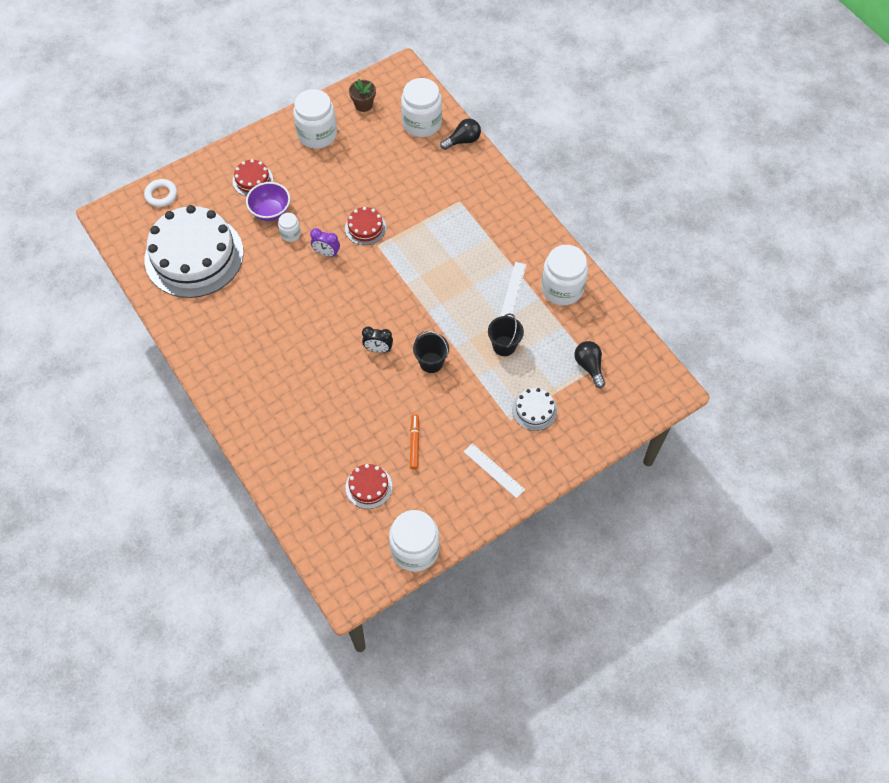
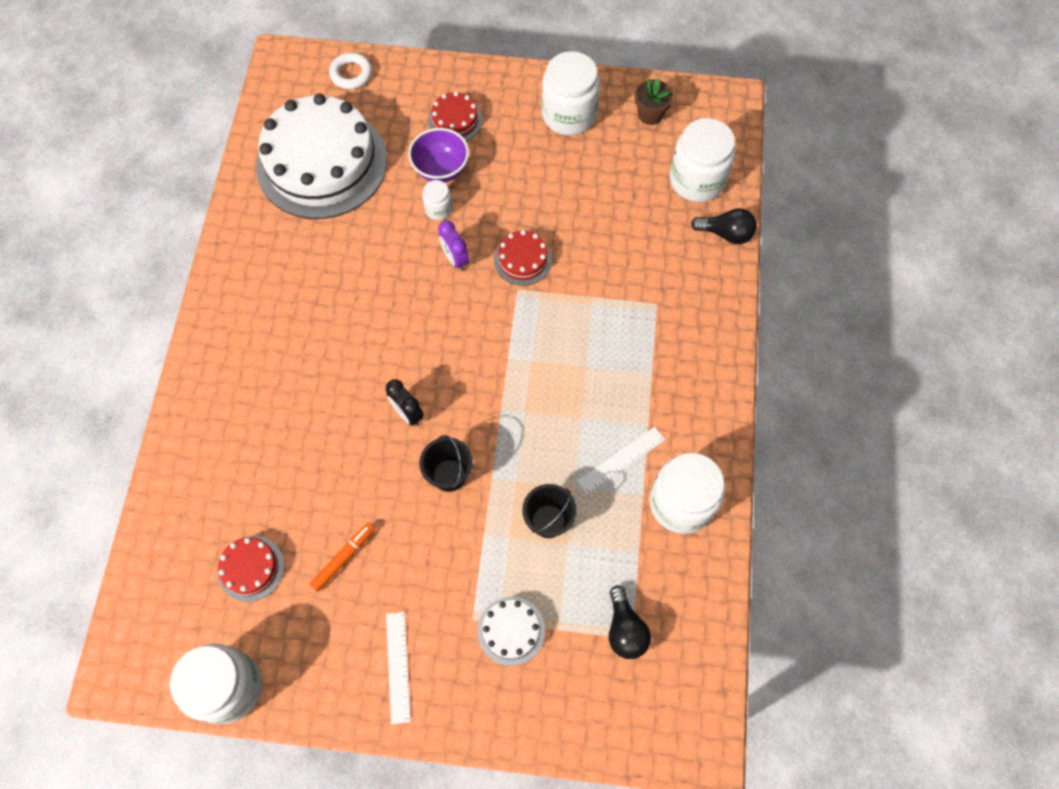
camera: 40 degrees right, 5 degrees up
black light bulb [574,341,605,388] -> black light bulb turned 150 degrees clockwise [609,585,651,659]

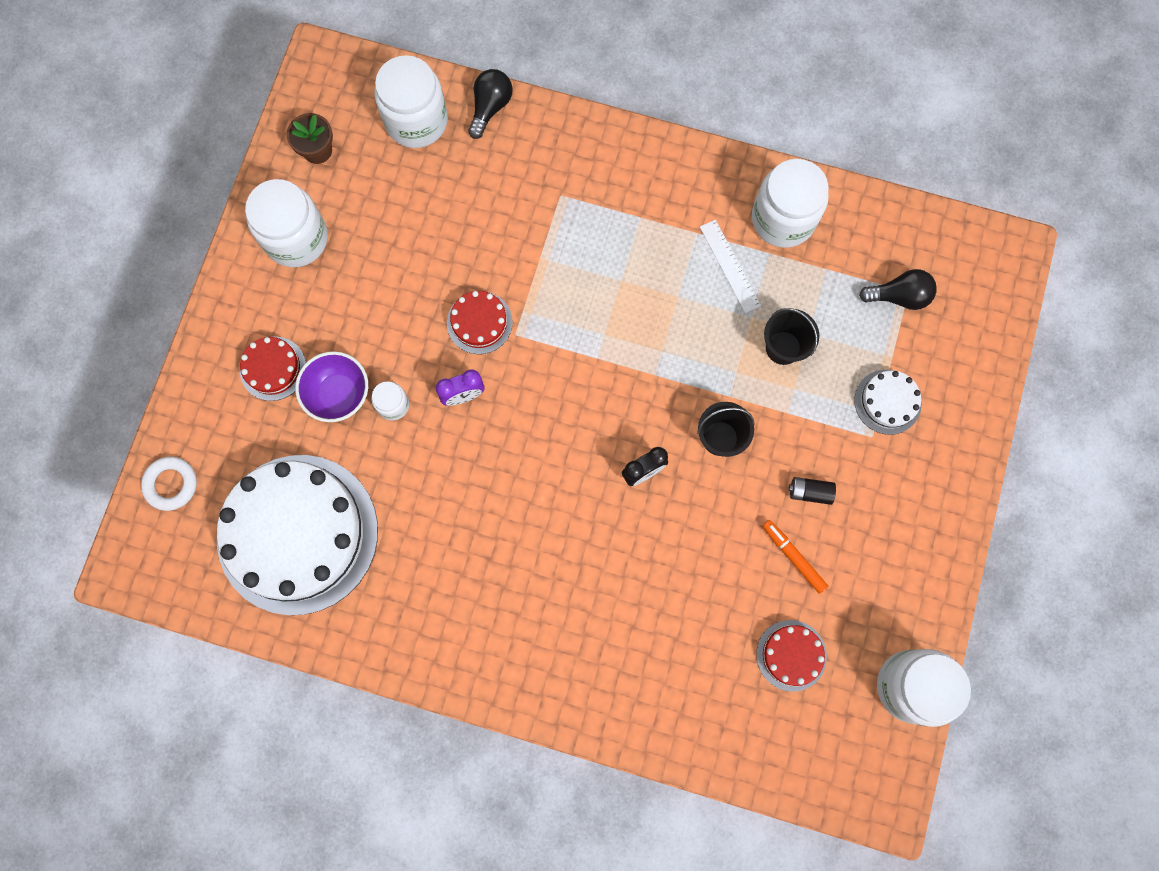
camera: 80 degrees left, 10 degrees up
white ruler [386,612,411,724] -> none
none -> black battery [789,477,836,505]

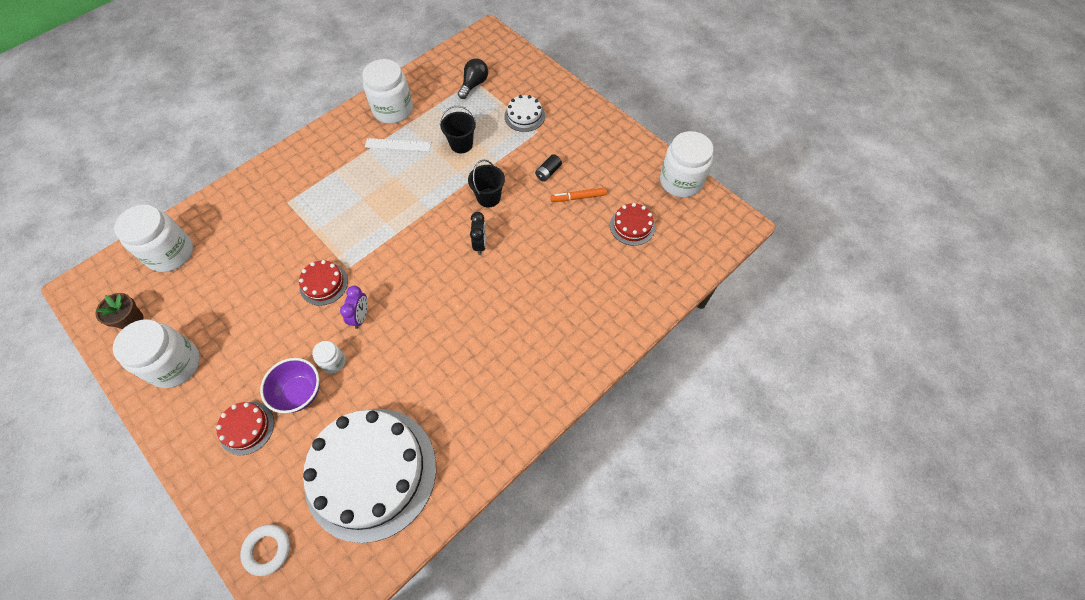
camera: 60 degrees left, 15 degrees down
black light bulb [468,69,513,139] -> none

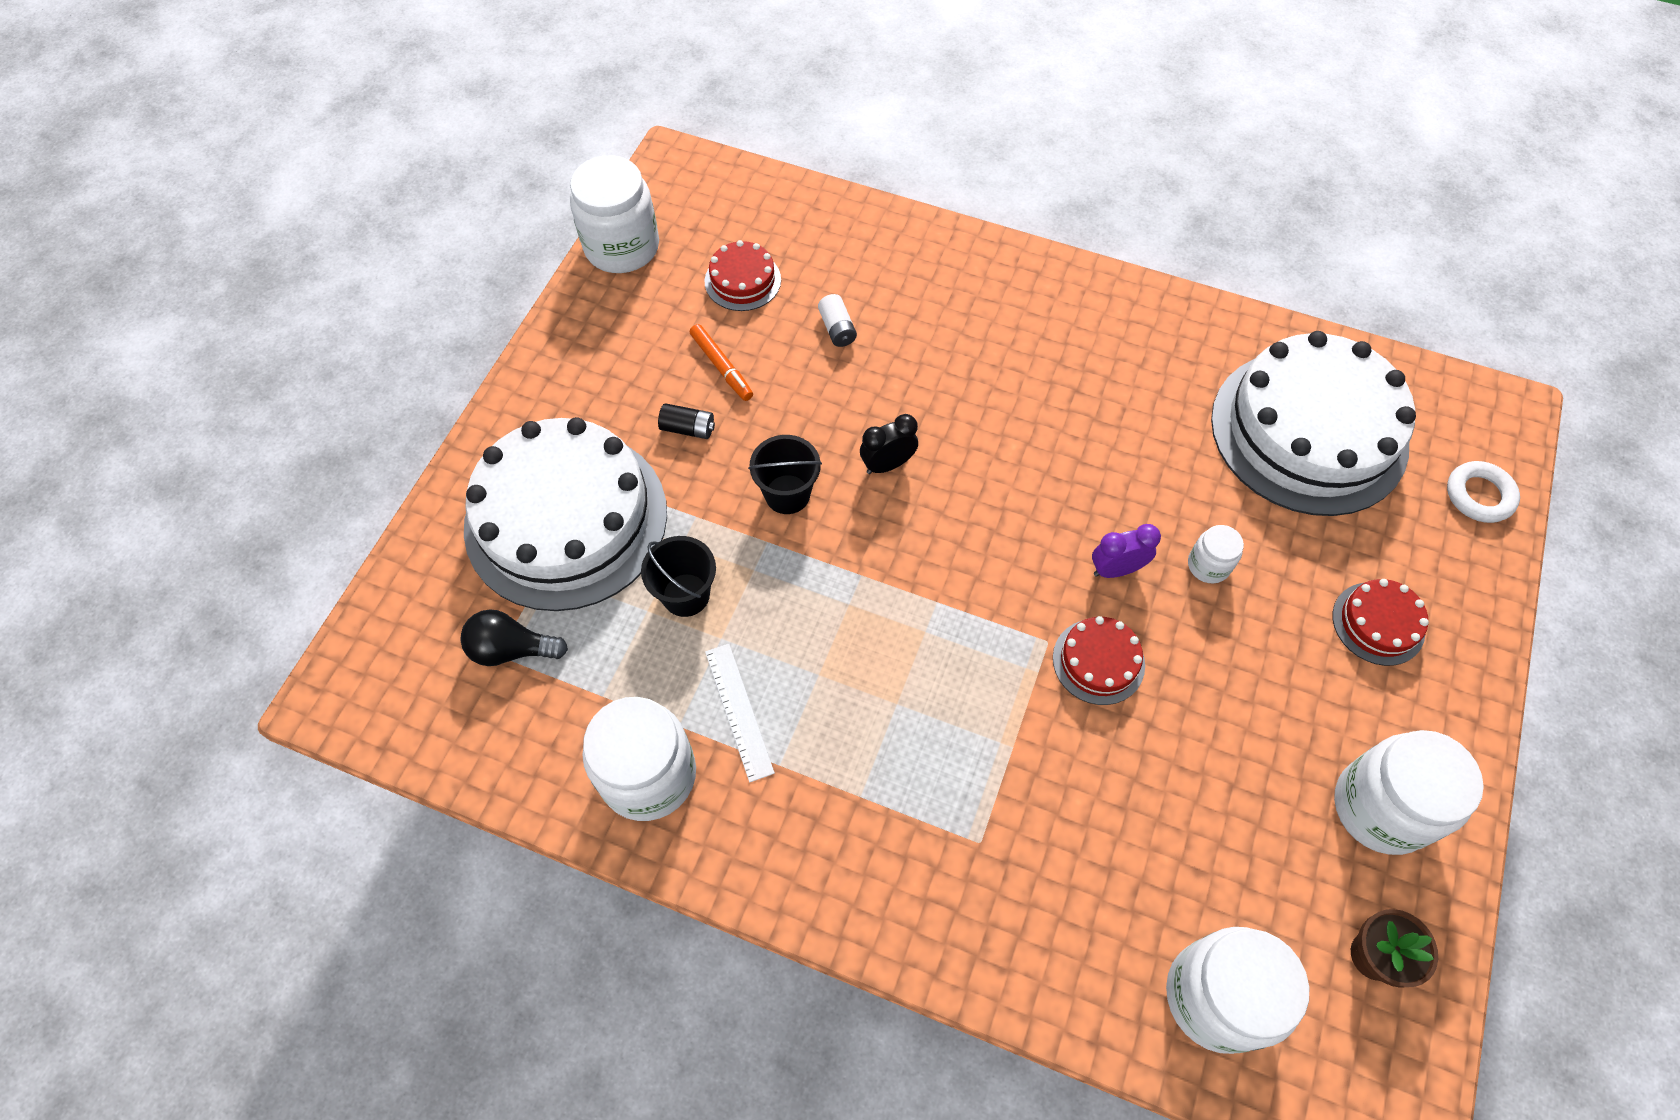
camera: 115 degrees left, 0 degrees up
purple bowl [260,358,319,413] -> none
white cake [504,95,545,132] -> white cake [464,417,667,611], size x2.34
none -> white battery [818,294,857,347]

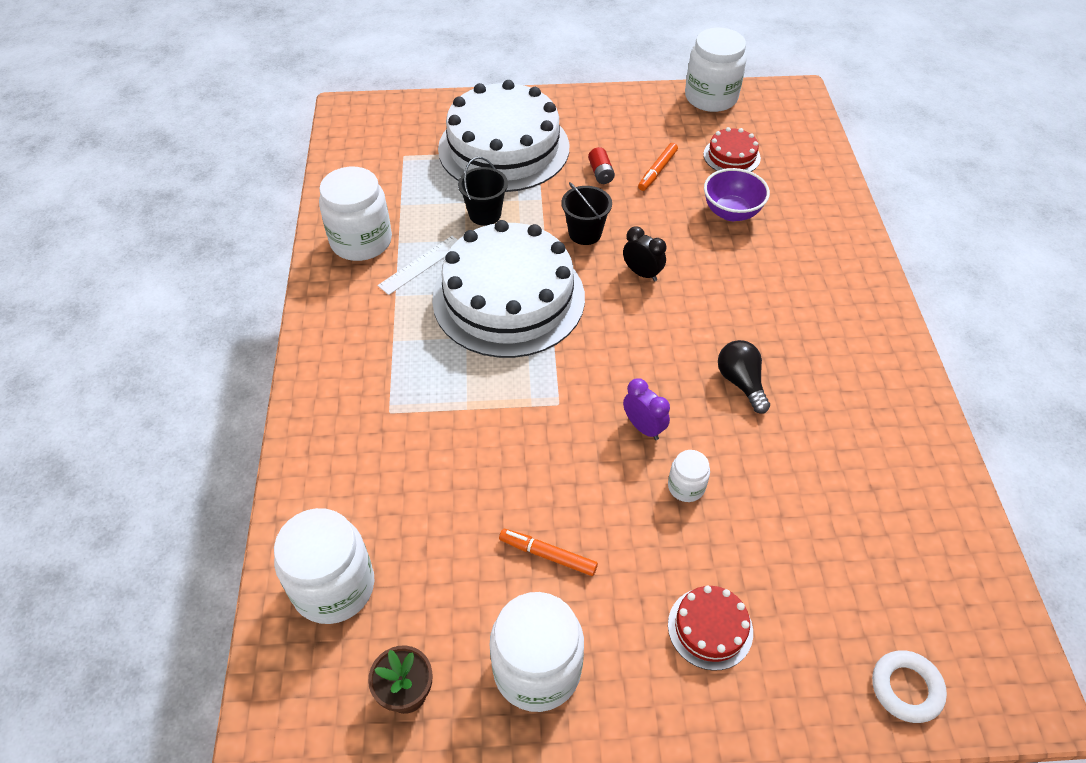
camera: 65 degrees right, 10 degrees down
black light bulb [460,609,568,666] -> black light bulb moved to [718,340,770,414]
black battery [658,403,715,439] -> red battery [588,147,615,184]
white battery [818,294,857,347] -> purple bowl [704,168,770,221]
red cake [1053,616,1145,705] -> none
white cake [1211,331,1416,516] -> white cake moved to [432,220,585,358]
none -> orange marker [499,529,598,576]

